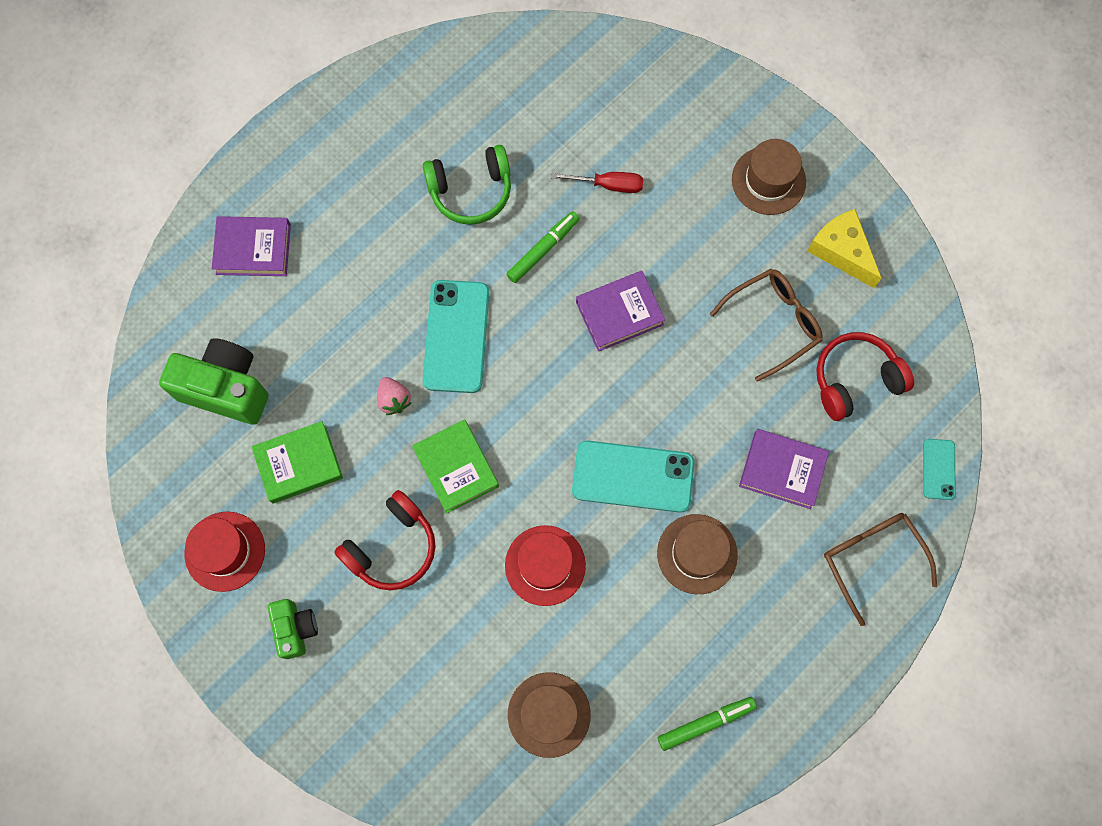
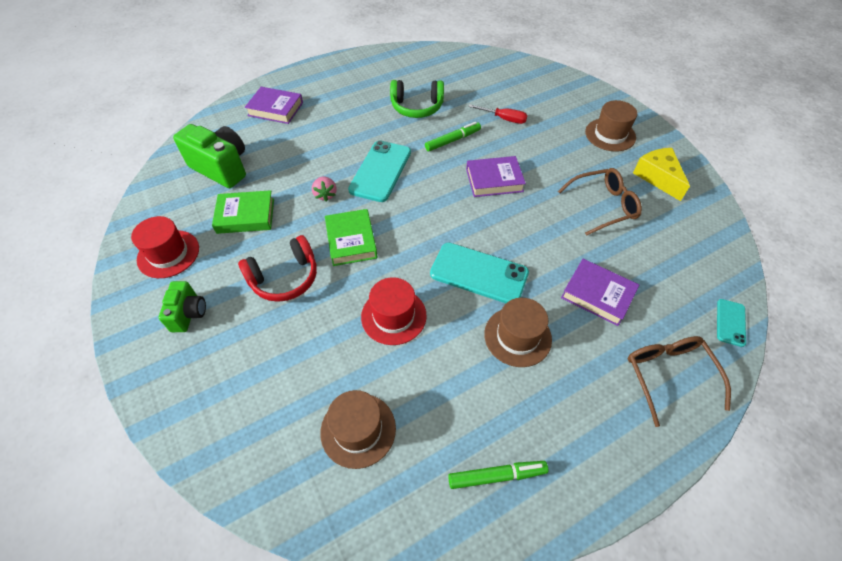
camera: 15 degrees right, 20 degrees down
red headphones [816,332,914,421] -> none

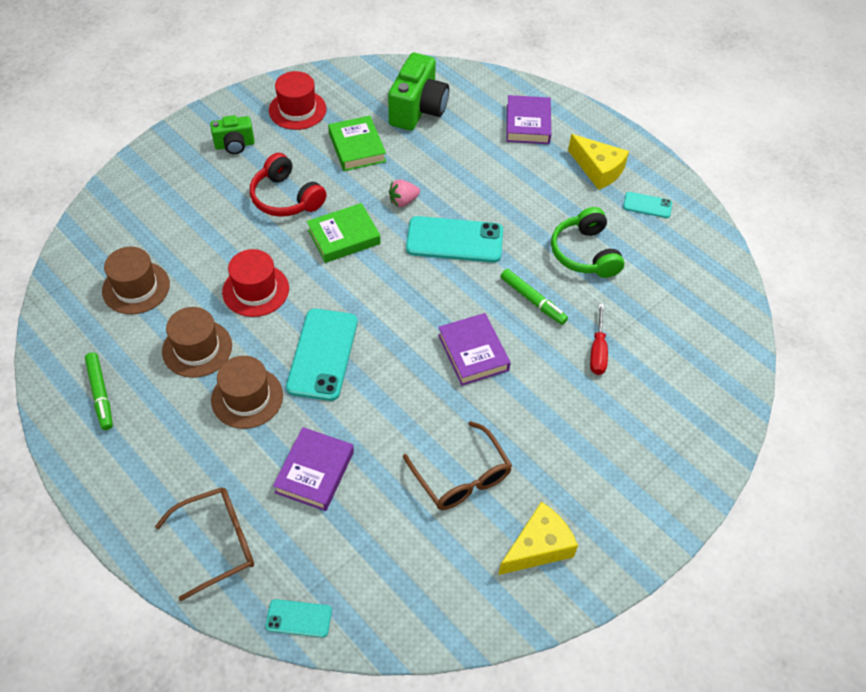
camera: 75 degrees right, 0 degrees up
brown hat [585,100,637,152] -> brown hat moved to [162,307,232,378]
none -> yellow cheese [568,134,629,190]
none -> turquoise phone [623,192,672,218]

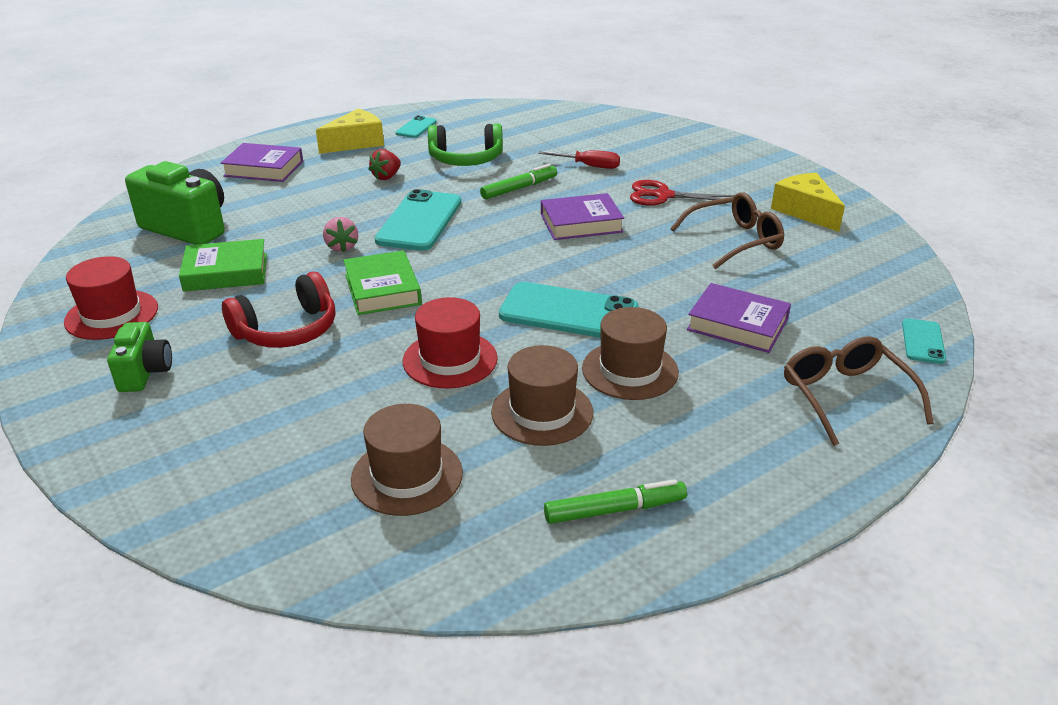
camera: 80 degrees left, 20 degrees down
none -> red strawberry [368,149,401,180]
none -> red scissors [630,180,735,205]

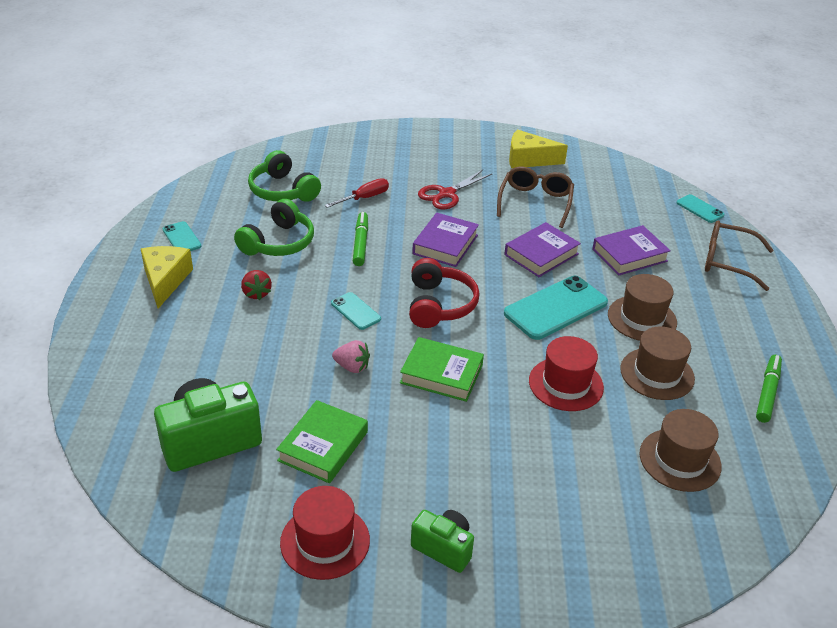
camera: 55 degrees left, 5 degrees up
purple book [221,143,303,182] -> purple book moved to [504,222,581,277]
red headphones [222,271,335,348] -> red headphones moved to [409,258,480,328]
turquoise phone [375,189,461,251] -> turquoise phone [331,292,381,330], size x0.51
none -> green headphones [248,150,321,202]

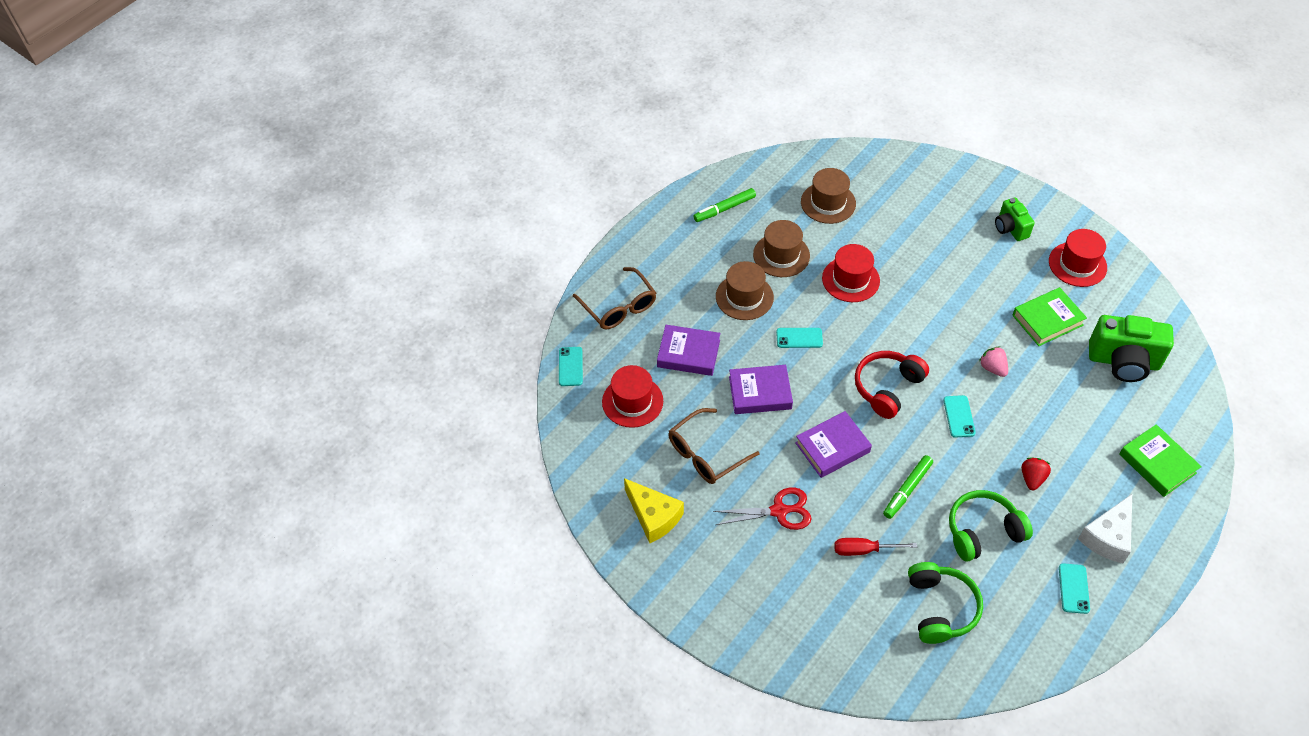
camera: 140 degrees left, 15 degrees up
yellow cheese [141,246,193,309] -> white cheese [1078,494,1132,563]
green book [400,337,484,402] -> green book moved to [1119,424,1202,497]
turquoise phone [504,276,608,340] -> turquoise phone [776,328,823,348], size x0.51
none -> red hat [602,365,663,428]

